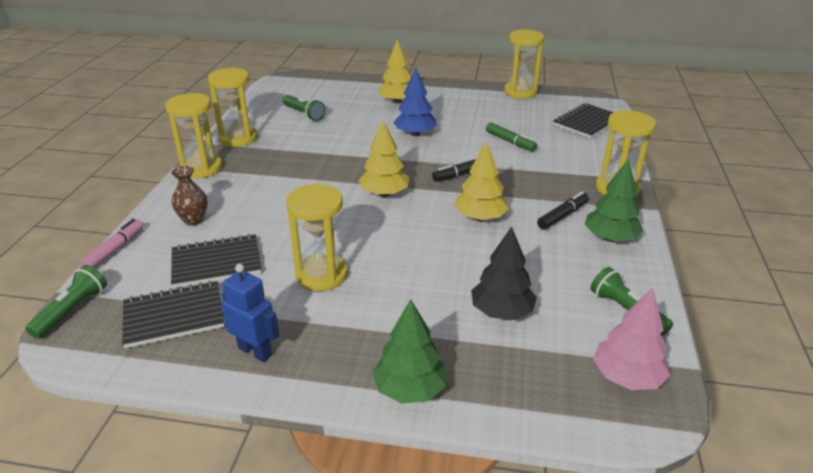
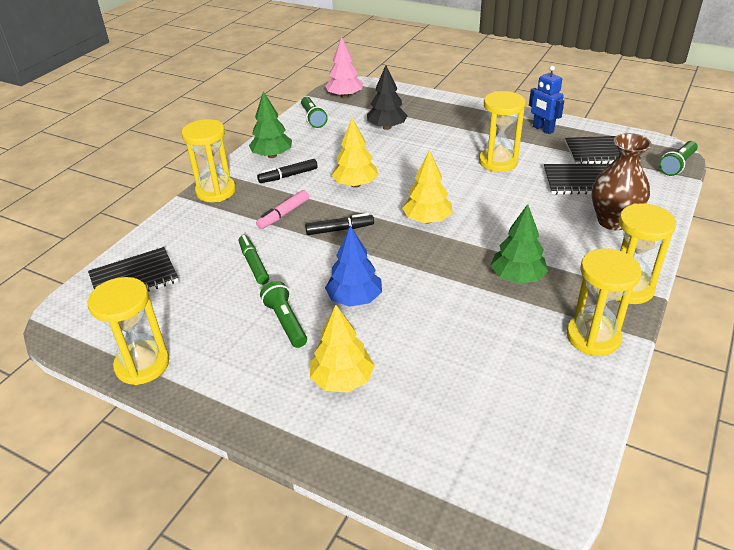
camera: 160 degrees left, 5 degrees up
pink marker [80,219,144,268] -> pink marker moved to [256,190,309,229]
brown vase [171,166,207,226] -> brown vase [592,133,652,230], size x1.68
green flashlight [283,95,325,121] -> green flashlight moved to [260,281,307,348]
green tree [372,299,447,404] -> green tree moved to [490,204,548,284]

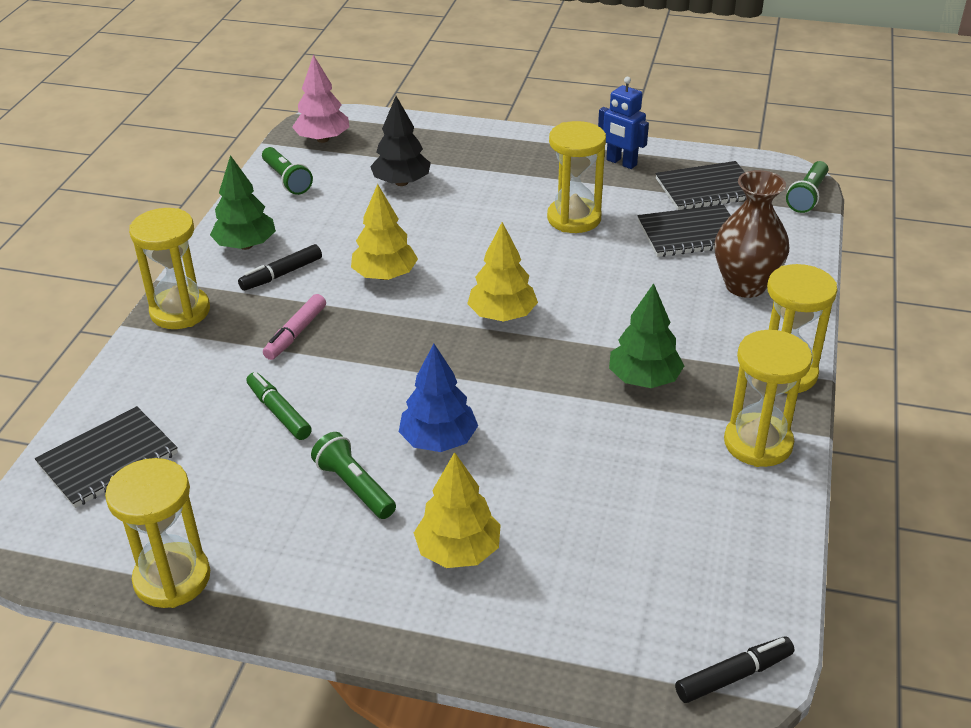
camera: 15 degrees left, 0 degrees up
black marker [305,213,374,235] -> black marker moved to [675,636,794,703]

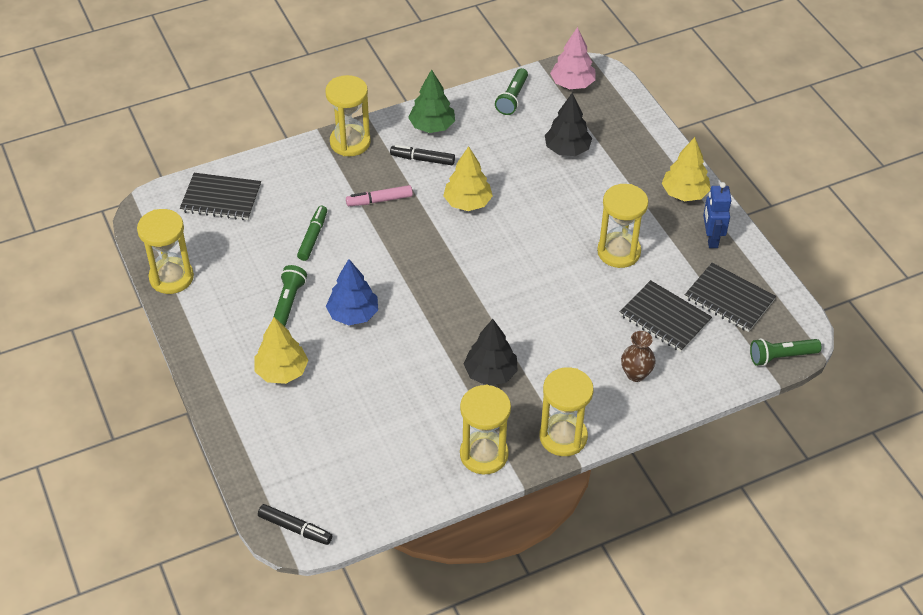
camera: 50 degrees right, 10 degrees up
yellow tree [467,222,538,322] -> yellow tree moved to [662,137,711,201]
green tree [609,283,684,388] -> black tree [464,319,518,385]
brown vase [715,170,790,298] -> brown vase [621,331,656,382], size x0.59

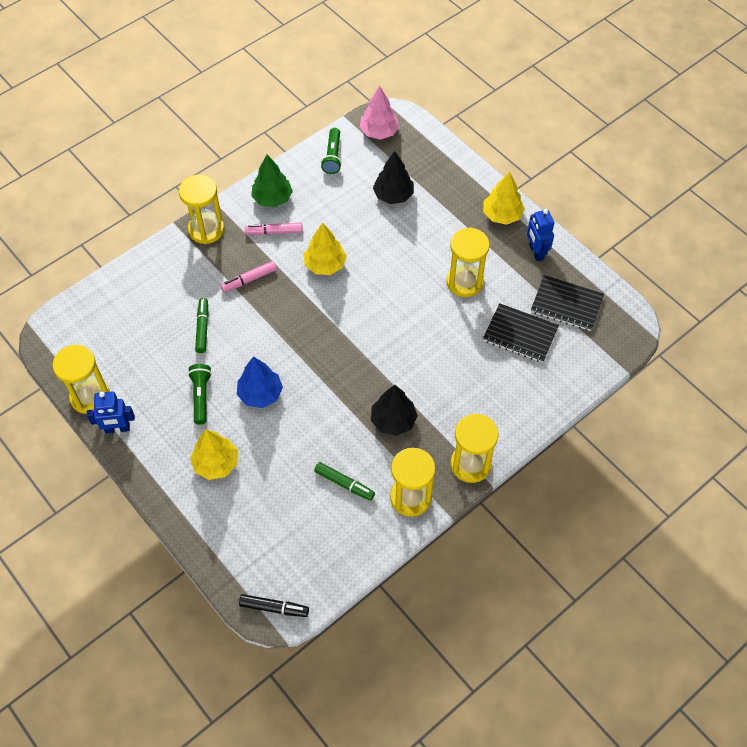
camera: 15 degrees left, 10 degrees up
black notebook [180,173,261,220] -> none
black marker [390,145,455,165] -> pink marker [245,223,303,235]
brown vase [621,331,656,382] -> none
green flashlight [750,338,821,366] -> none
none -> blue robot [87,391,135,433]
none -> green marker [314,462,375,501]

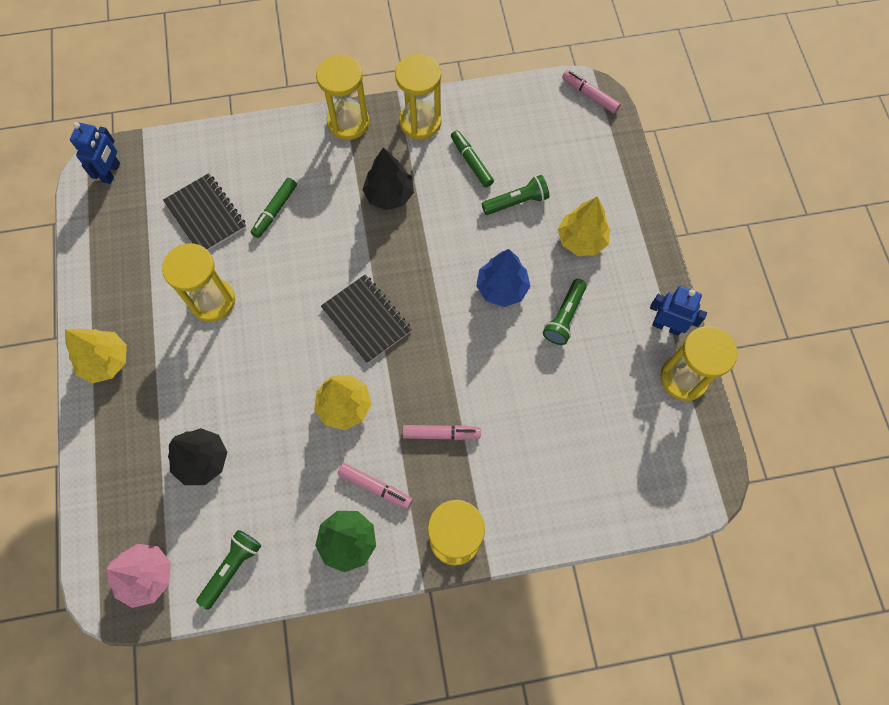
camera: 150 degrees left, 10 degrees up
green marker [195,298,209,353] -> green marker moved to [251,178,297,238]
black marker [239,594,309,617] -> pink marker [562,70,621,114]
blue robot [527,209,554,261] -> blue robot moved to [70,122,120,184]
black notebook [531,275,604,331] -> black notebook moved to [321,274,412,364]
none -> green flashlight [482,175,549,215]

